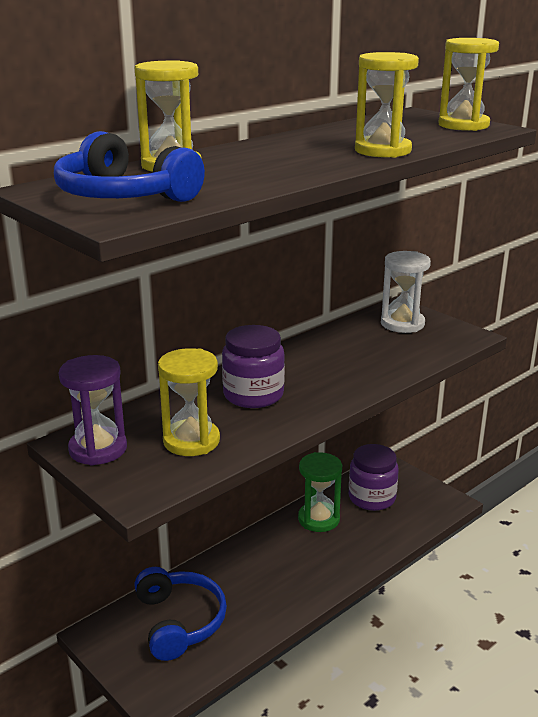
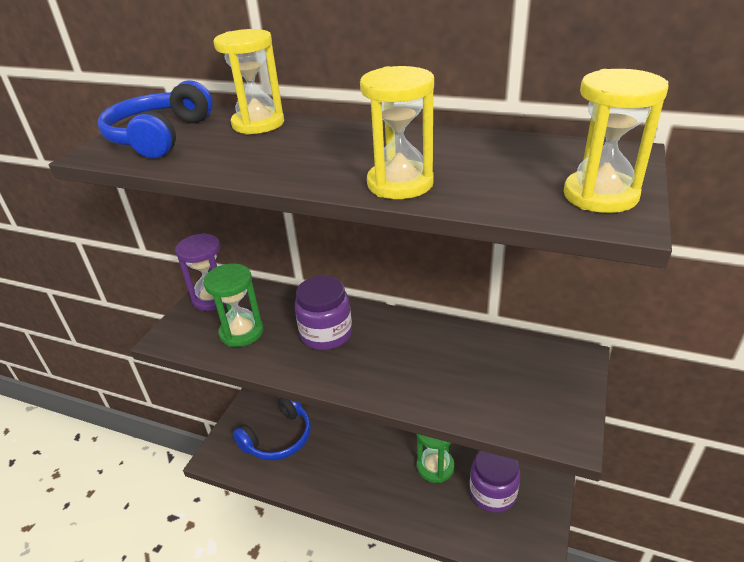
camera: 65 degrees right, 10 degrees up
yellow hourglass [158,348,220,456] -> green hourglass [204,264,263,347]
white hourglass [381,251,431,333] -> none

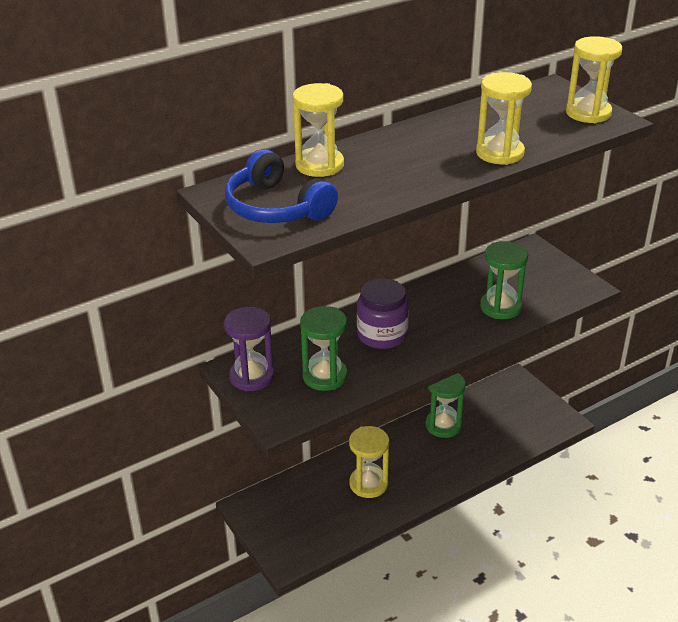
camera: 55 degrees left, 0 degrees up
blue headphones [233,398,311,460] -> none
purple jar [470,451,520,513] -> none
none -> yellow hourglass [349,426,389,498]
none -> green hourglass [480,241,528,319]

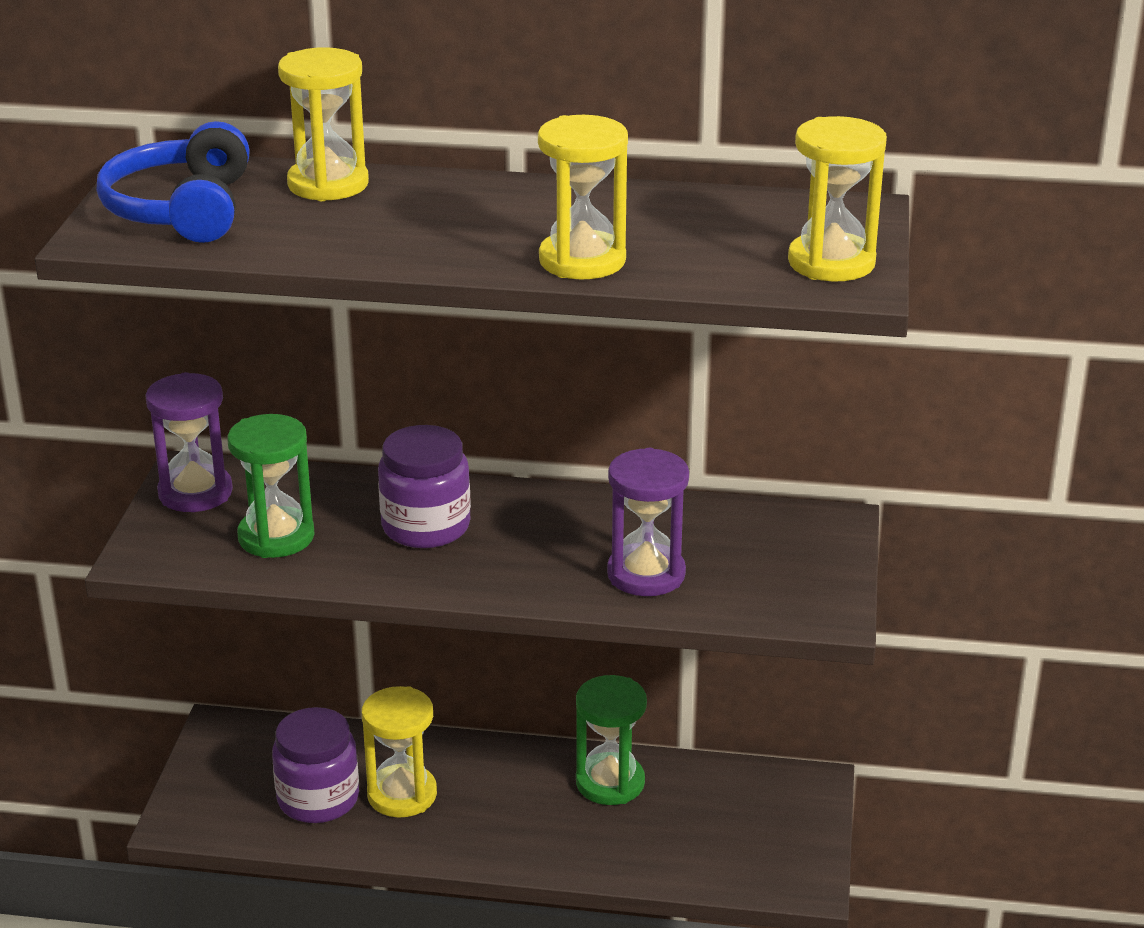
camera: 40 degrees right, 5 degrees down
green hourglass [480,241,528,319] -> purple hourglass [607,448,689,596]
none -> purple jar [272,707,359,823]

